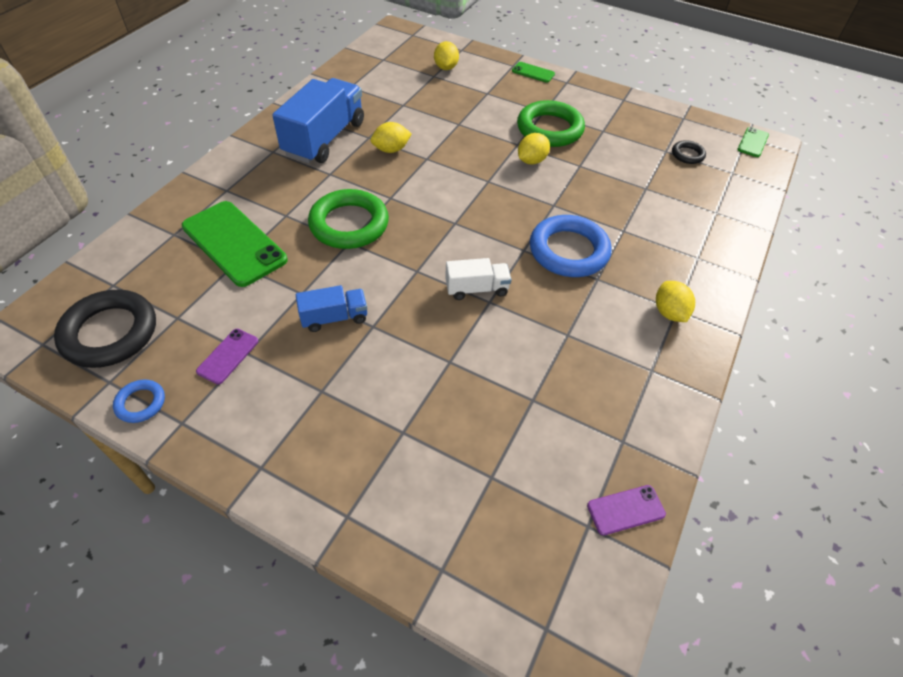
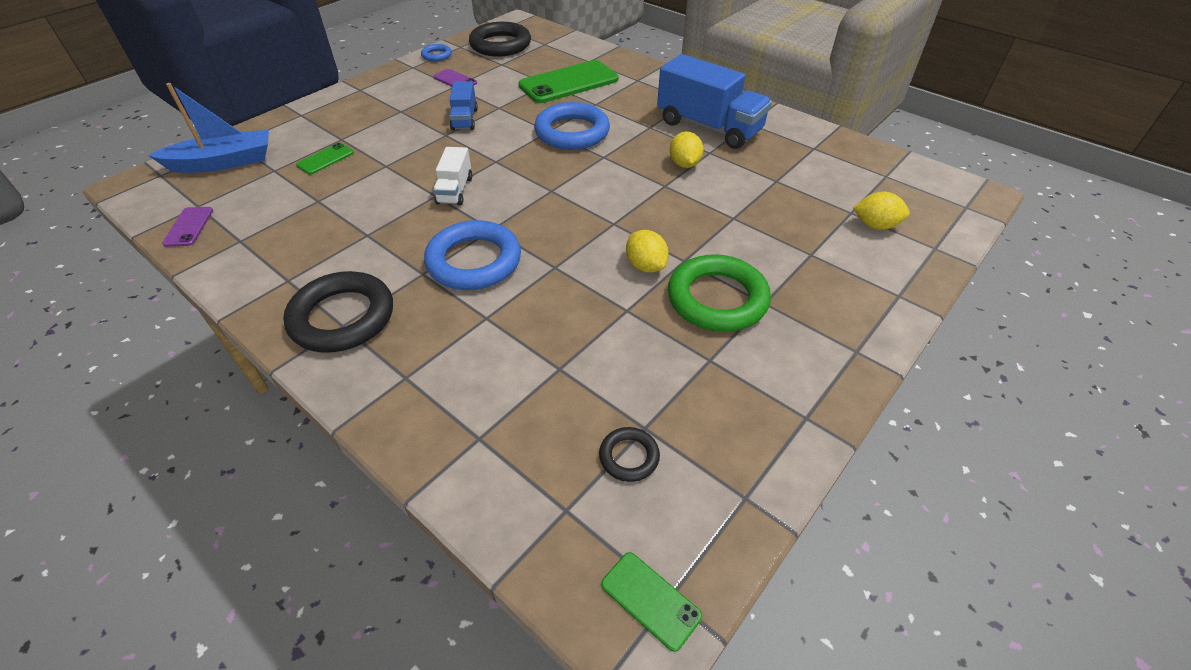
camera: 105 degrees right, 5 degrees down
green ring [308,189,389,249] -> blue ring [534,102,610,150]
green phone [512,62,555,83] -> green phone moved to [296,143,354,175]
yellow lemon [656,281,695,322] -> black ring [283,271,393,353]
none -> blue boat [148,83,269,173]

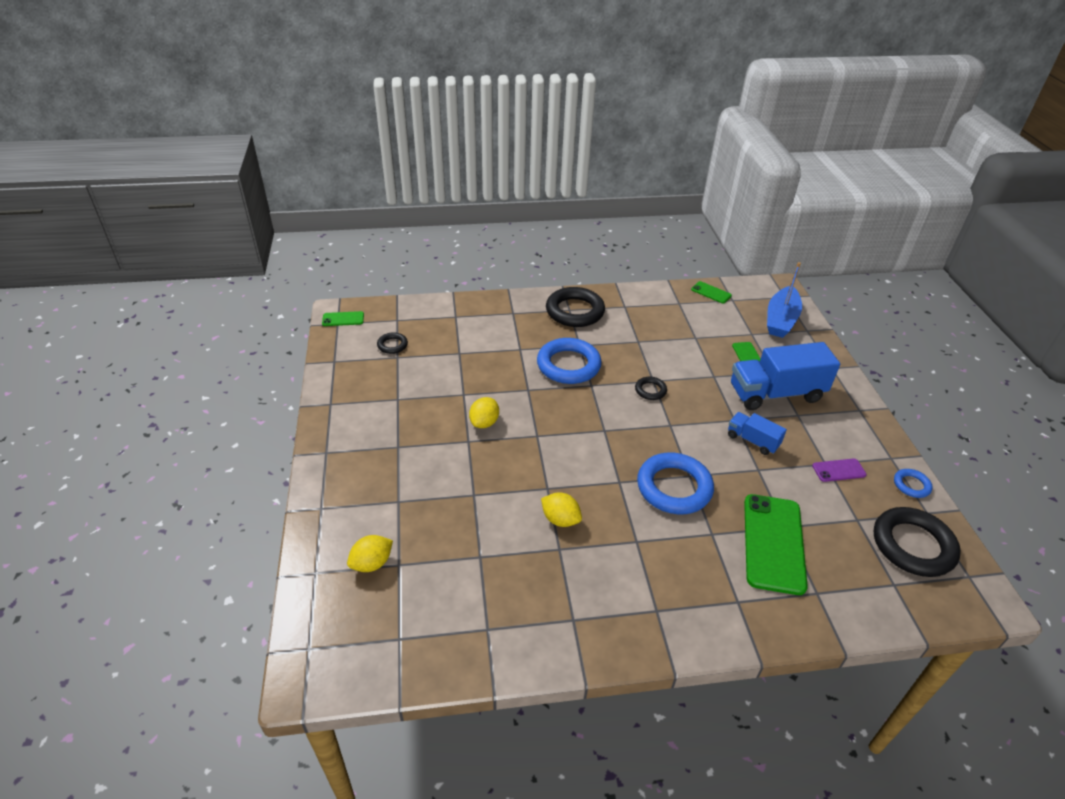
camera: 130 degrees right, 5 degrees down
purple phone [162,207,213,247] -> green phone [691,281,732,304]
white truck [433,147,472,206] -> black ring [635,377,667,400]
yellow lemon [626,230,669,272] -> yellow lemon turned 75 degrees counterclockwise [469,397,499,428]
blue truck [657,54,772,149] -> blue truck moved to [731,342,840,410]
green ring [668,254,771,332] -> none

